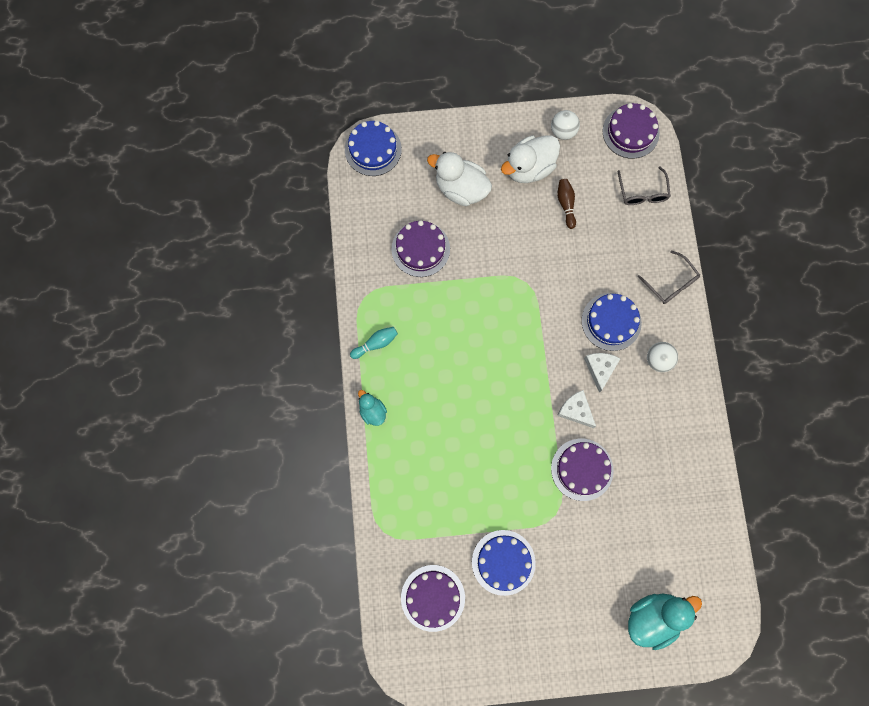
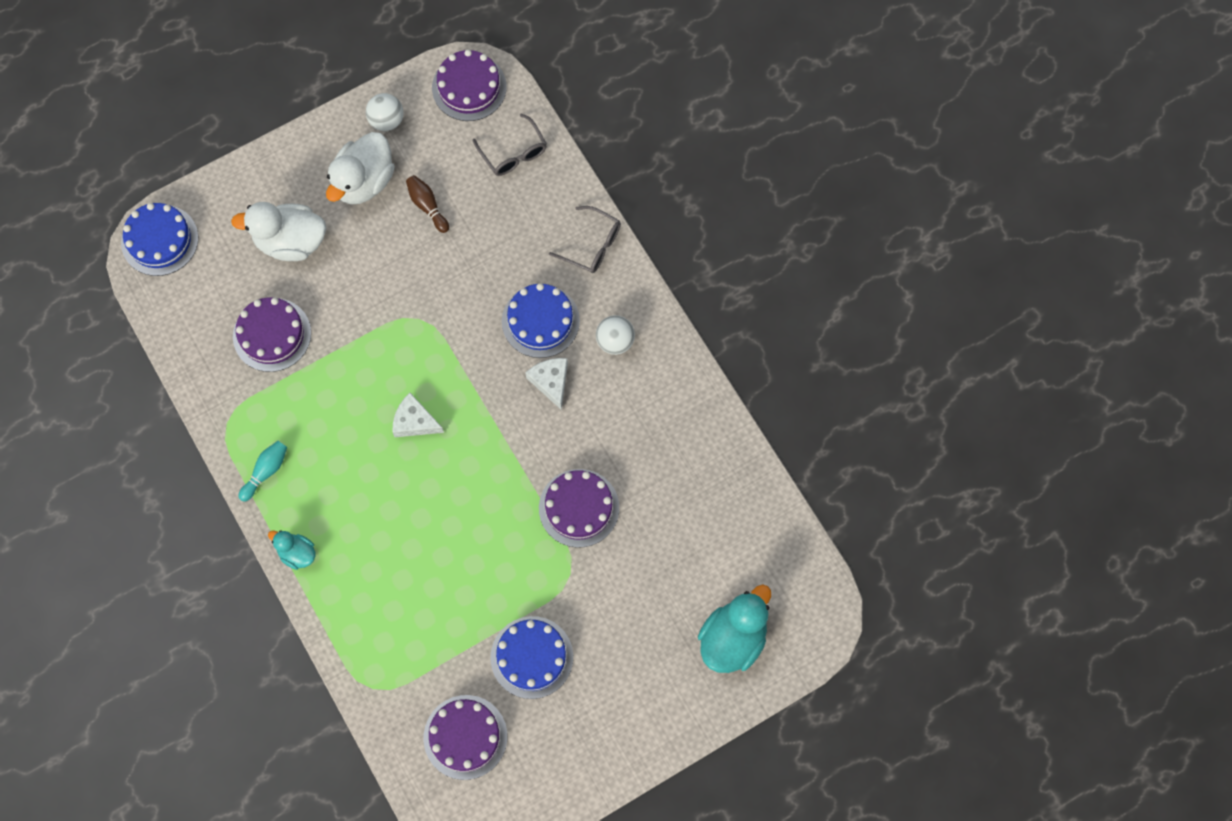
camera: 25 degrees left, 5 degrees down
white cheese [557,390,596,428] -> white cheese moved to [393,393,444,437]

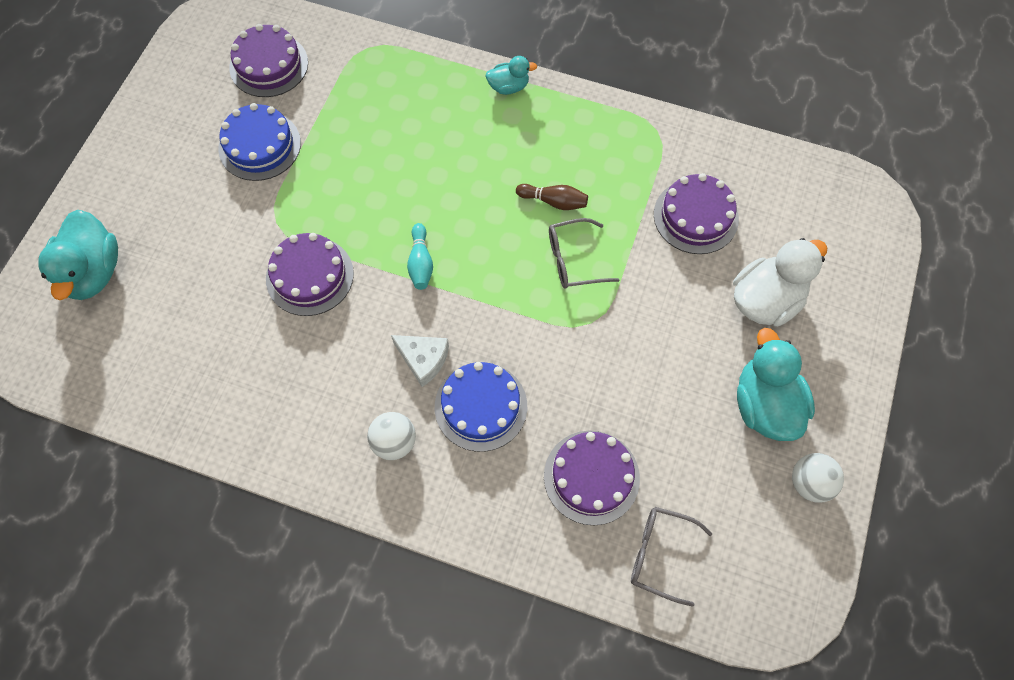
camera: 140 degrees right, 5 degrees down
blue cake [121,203,198,276] -> none
turquoise bowling pin [239,441,287,502] -> turquoise bowling pin moved to [407,223,433,290]
white duck [326,132,395,205] -> turquoise duck [737,328,815,441]
white cheese [393,393,444,437] -> none
brown bowling pin [406,175,449,233] -> brown bowling pin moved to [516,184,588,210]
purple cake [432,50,506,121] -> purple cake moved to [544,431,640,525]
grey glasses [549,206,621,273] -> grey glasses moved to [549,218,619,289]

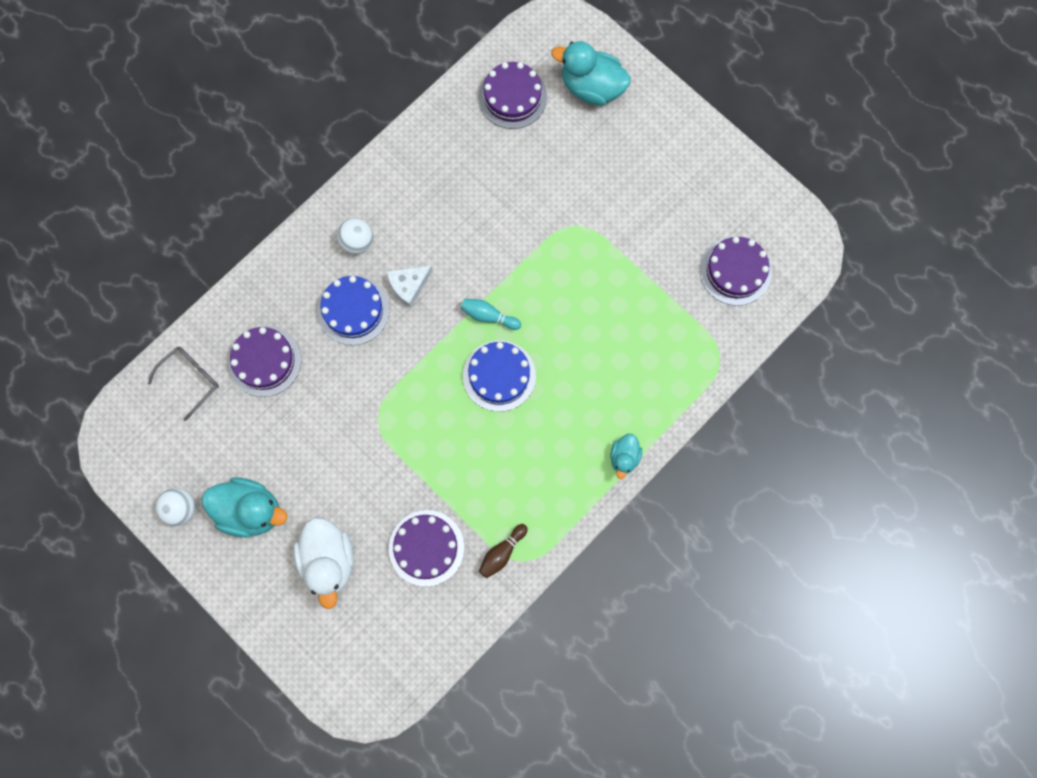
camera: 115 degrees right, 10 degrees up
blue cake [218,103,301,181] -> blue cake moved to [463,340,536,412]
purple cake [266,233,354,316] -> purple cake moved to [478,62,547,129]
brown bowling pin [516,184,588,210] -> brown bowling pin moved to [479,524,528,578]
grey glasses [549,218,619,289] -> none

